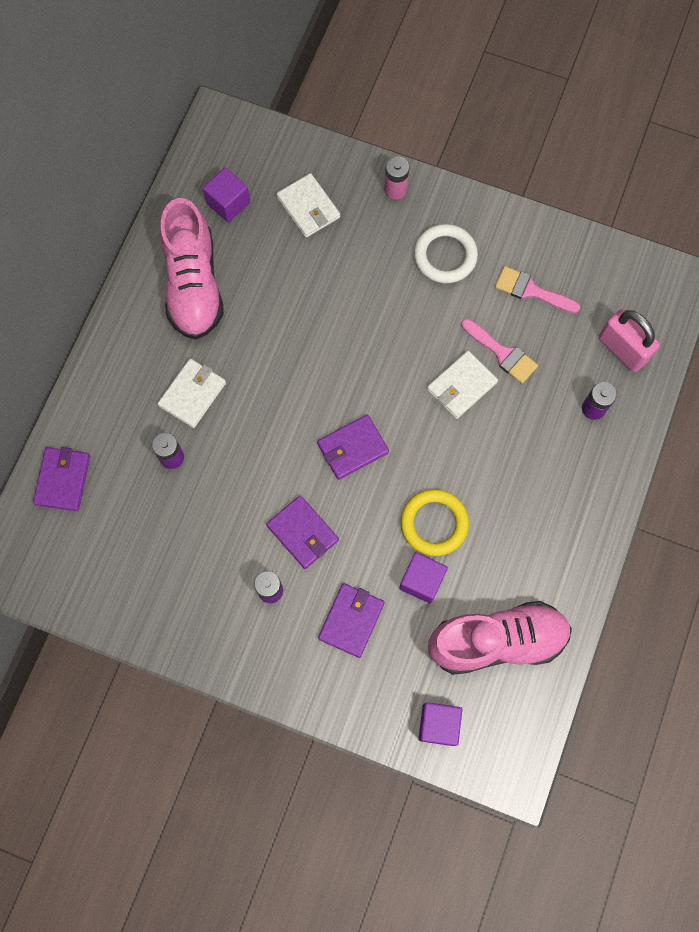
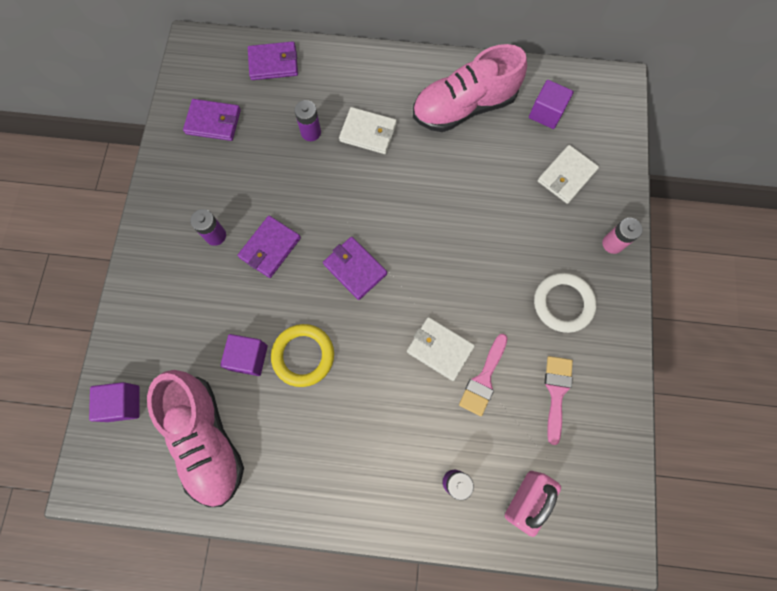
camera: 75 degrees right, 0 degrees up
purple wallet [318,583,385,658] -> purple wallet moved to [183,99,241,141]

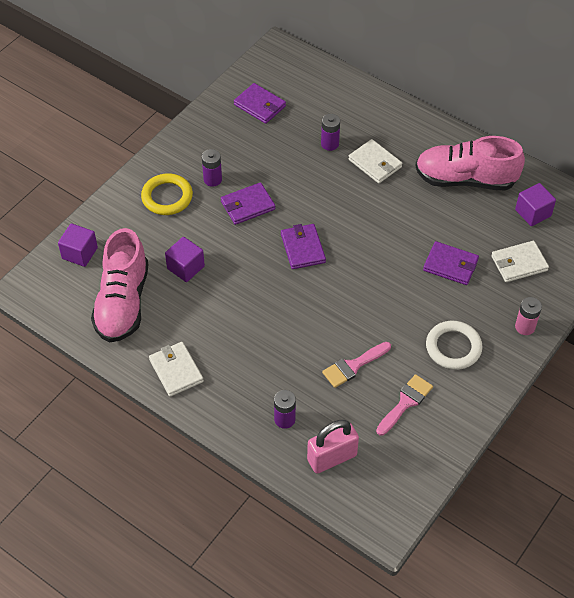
camera: 30 degrees right, 20 degrees down
purple wallet [248,41,298,80] -> purple wallet moved to [423,241,479,285]
yellow ring [271,324,334,387] -> yellow ring moved to [141,173,193,215]
white wallet [407,317,475,381] -> white wallet moved to [149,342,204,397]

